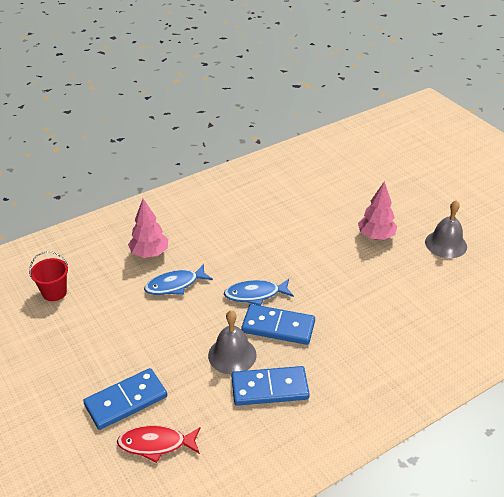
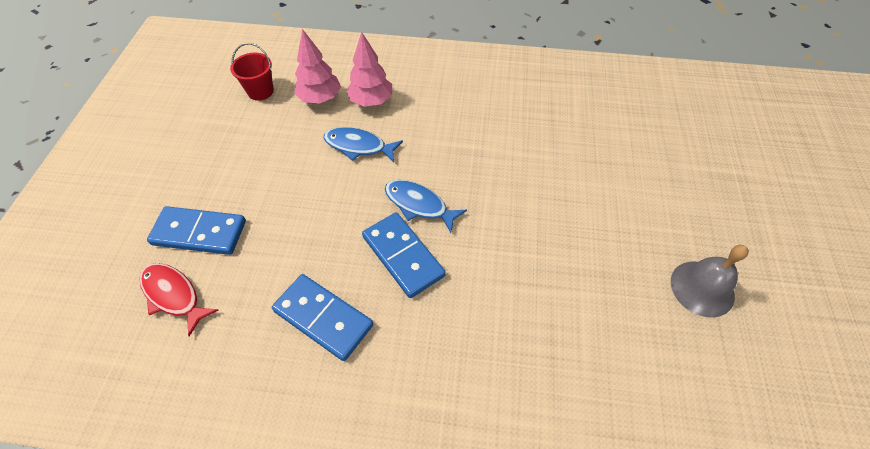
camera: 40 degrees right, 15 degrees up
grey bell [208,310,257,375] -> none
pink tree [358,181,397,240] -> pink tree moved to [294,29,341,104]

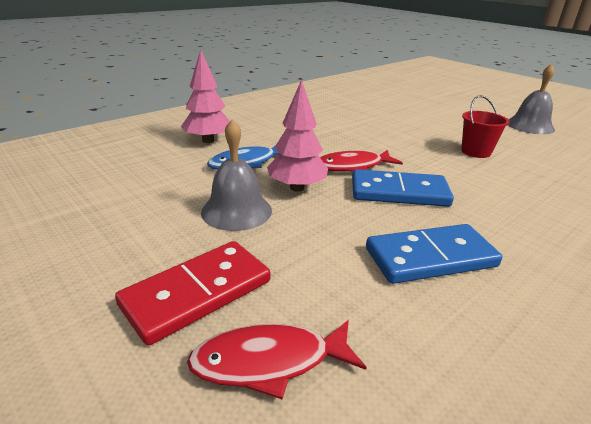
camera: 50 degrees left, 25 degrees down
blue domino [147,206,246,255] -> red domino [115,241,270,346]
red bucket [230,43,274,101] -> red bucket moved to [461,95,510,158]
pink tree [294,29,341,104] -> pink tree moved to [267,79,328,191]
blue fish [385,180,467,233] -> red fish [320,150,403,172]
none -> grey bell [201,119,272,231]

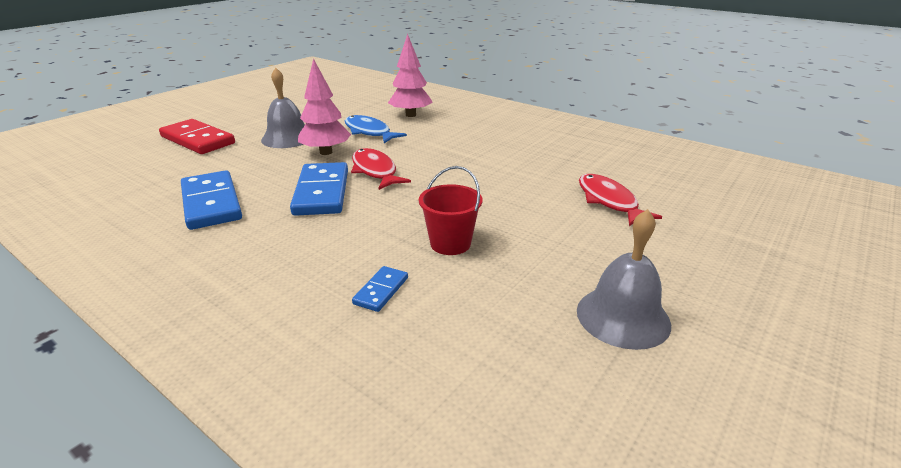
camera: 80 degrees right, 0 degrees up
red fish [187,320,367,399] -> red fish moved to [579,174,662,226]
none -> blue domino [352,266,408,312]

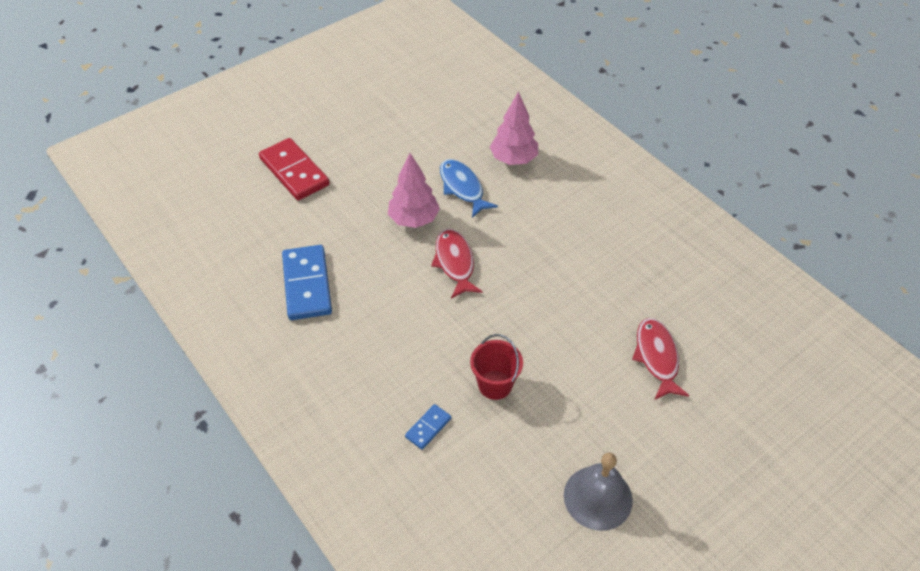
camera: 15 degrees right, 20 degrees up
grey bell [261,68,305,148] -> none
blue domino [290,162,348,216] -> none

